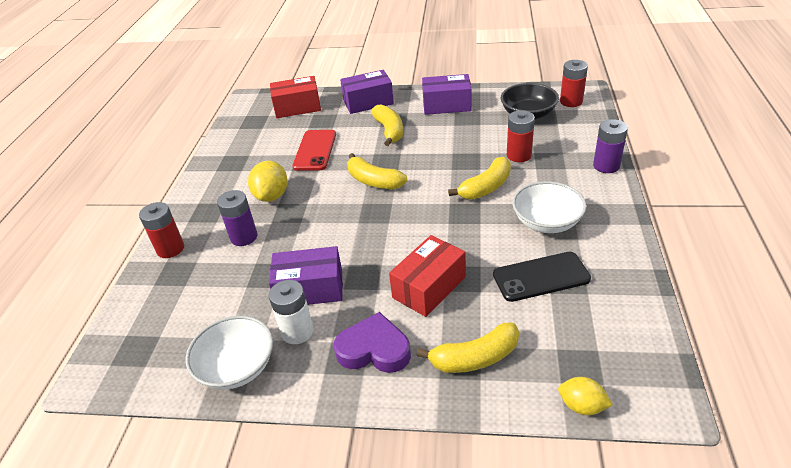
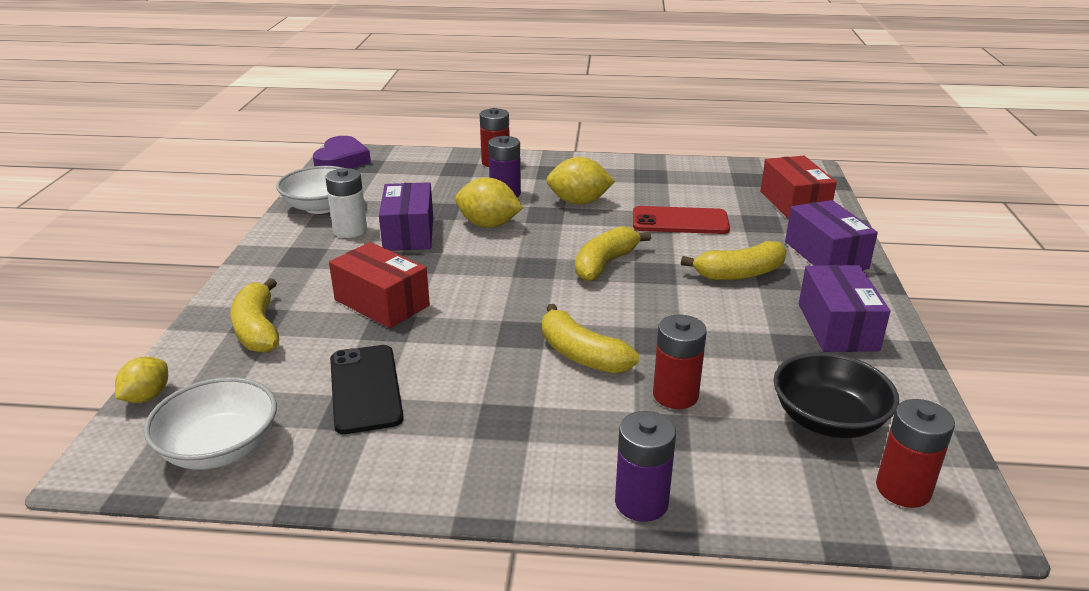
camera: 85 degrees right, 10 degrees down
purple heart [334,312,411,373] -> purple heart moved to [313,136,371,168]
white bowl [512,181,587,233] -> white bowl moved to [144,377,277,470]
none -> yellow lemon [455,177,523,228]

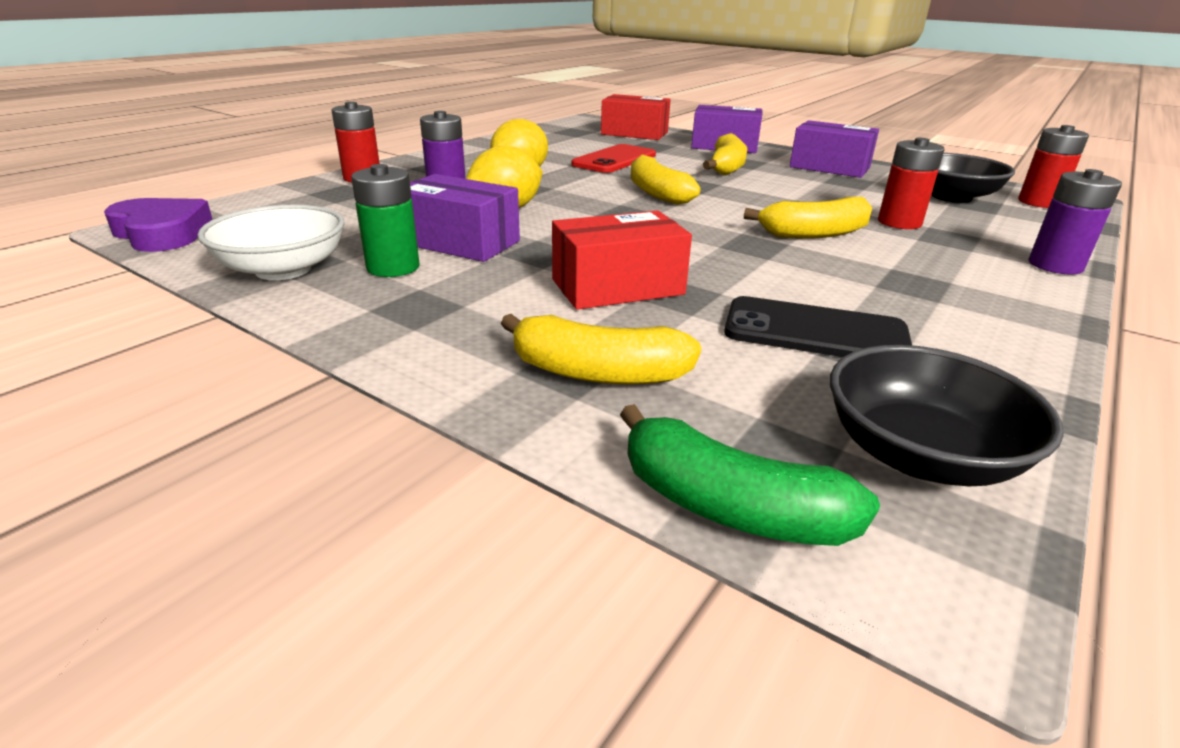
camera: 60 degrees left, 0 degrees up
yellow lemon [115,356,168,403] -> green banana [620,404,880,546]
white bowl [144,377,277,470] -> black bowl [830,345,1064,486]
white battery [325,168,367,238] -> green battery [351,164,419,277]

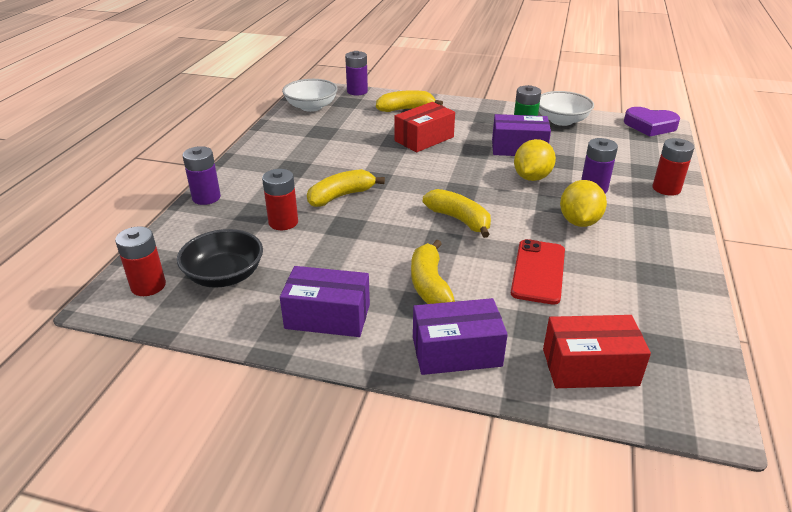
camera: 160 degrees right, 5 degrees up
green banana [620,404,880,546] -> purple battery [345,51,368,95]
black phone [724,296,912,357] -> none
black bowl [830,345,1064,486] -> white bowl [282,79,338,112]

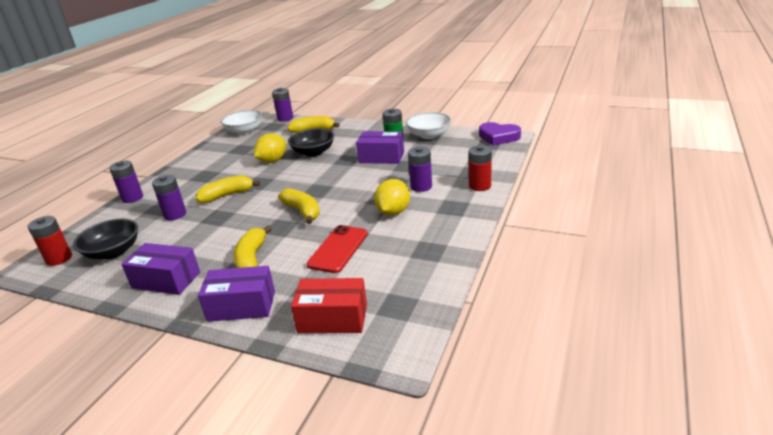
camera: 10 degrees right, 5 degrees down
red battery [262,169,298,230] -> purple battery [152,175,186,220]
red box [395,102,455,152] -> black bowl [288,128,334,157]
yellow lemon [514,139,556,181] -> yellow lemon moved to [254,133,286,163]

